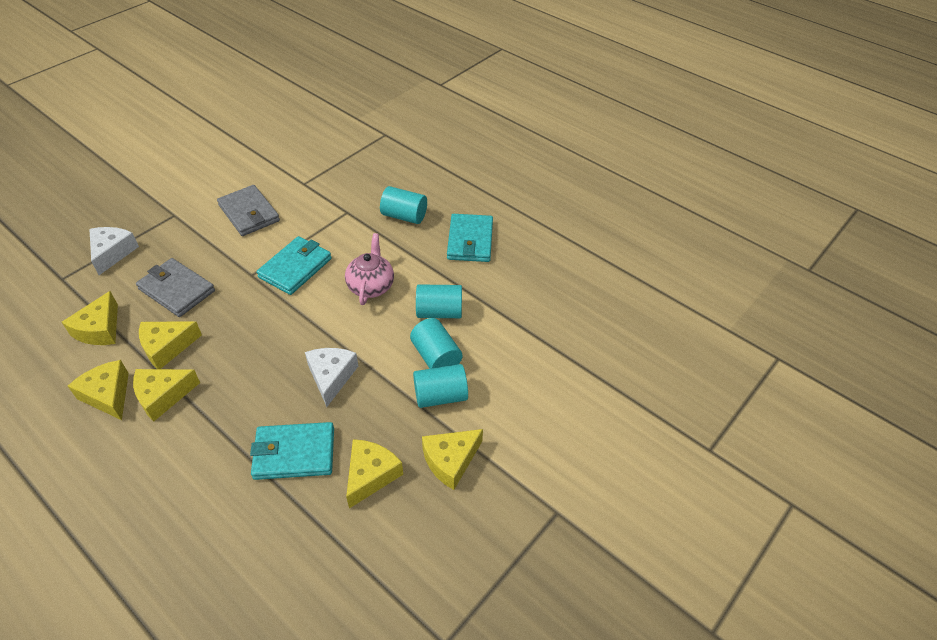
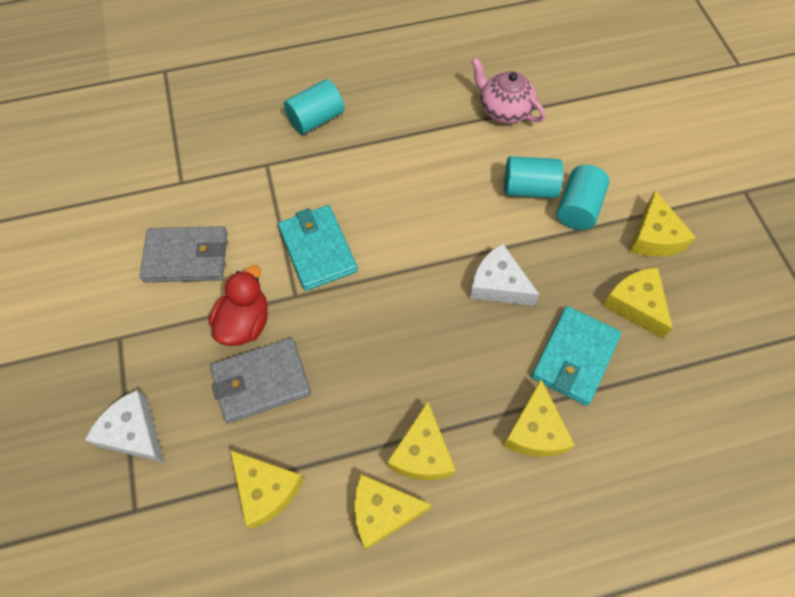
camera: 55 degrees left, 15 degrees up
yellow cheese [139,321,202,369] -> yellow cheese moved to [503,380,575,457]
pink teapot [345,233,394,305] -> pink teapot moved to [471,58,545,124]
turquoise cylinder [416,284,462,318] -> none
turquoise wallet [447,214,493,262] -> none
none -> red duck [209,265,268,346]

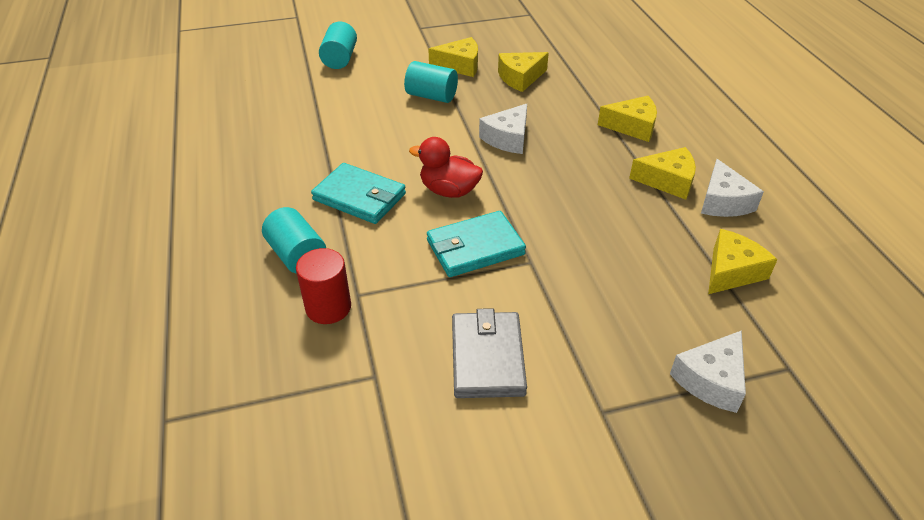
camera: 90 degrees left, 20 degrees down
red duck [209,265,268,346] -> red duck moved to [409,137,483,198]
grey wallet [210,338,311,423] -> none
yellow cheese [354,474,432,550] -> white cheese [701,159,764,217]
pink teapot [471,58,545,124] -> none
turquoise cylinder [504,156,563,198] -> turquoise cylinder moved to [319,22,357,69]
turquoise wallet [531,306,621,406] -> turquoise wallet moved to [311,163,406,224]
none -> red cylinder [296,248,351,324]

